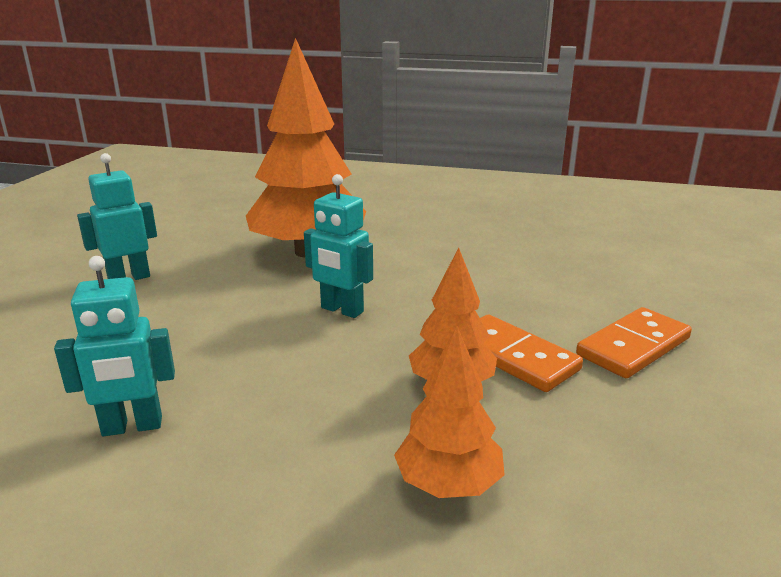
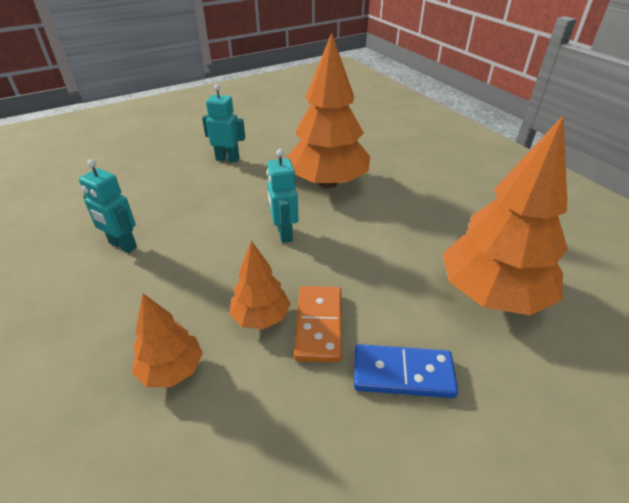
camera: 45 degrees right, 15 degrees up
orange domino [576,307,692,378] -> blue domino [354,344,458,398]
none -> orange tree [443,116,568,315]

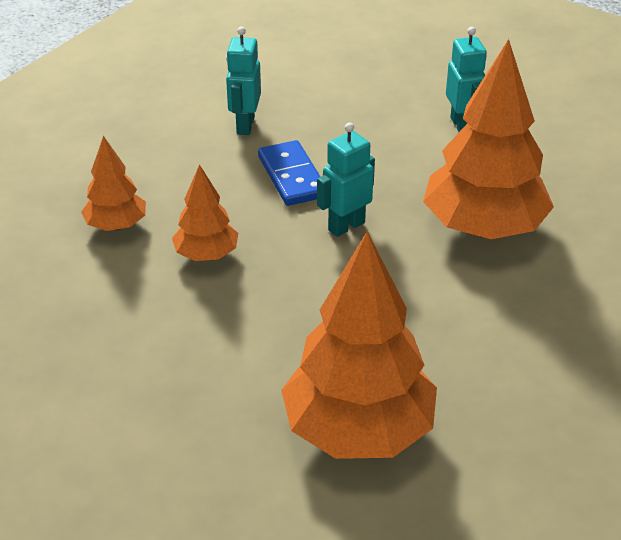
camera: 65 degrees right, 0 degrees up
orange domino [294,286,342,362] -> none
blue domino [354,344,458,398] -> blue domino moved to [258,140,321,206]

